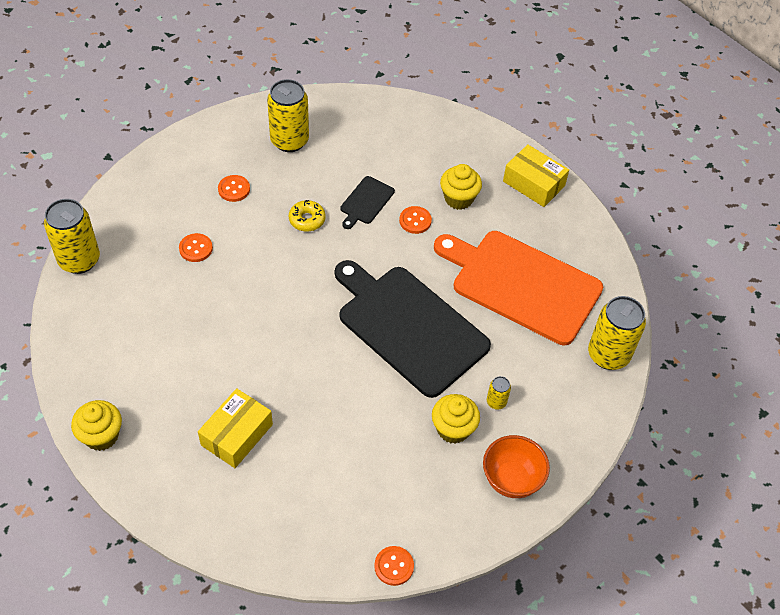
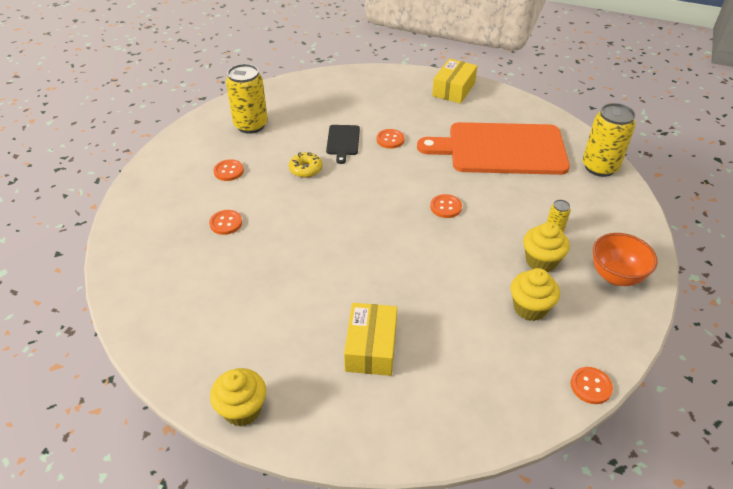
camera: 25 degrees left, 10 degrees down
yellow can [44,199,100,274] -> none
black cutting board [335,260,491,398] -> orange button [430,194,462,218]
yellow cupcake [440,164,482,210] -> yellow cupcake moved to [511,268,560,321]
yellow box [503,144,569,207] -> yellow box turned 75 degrees counterclockwise [432,59,477,104]

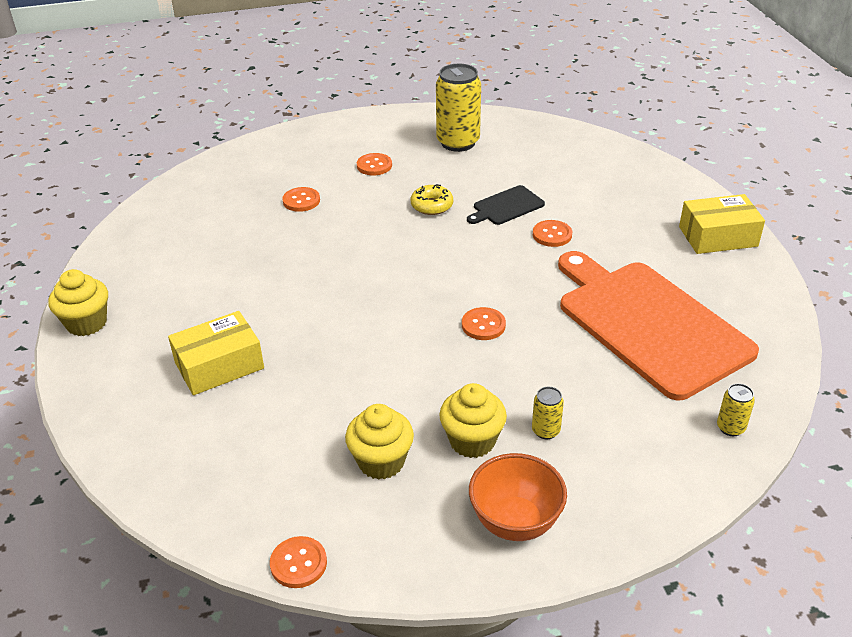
camera: 55 degrees right, 5 degrees down
yellow can [583,103,636,177] -> yellow can [717,383,755,436], size x0.46

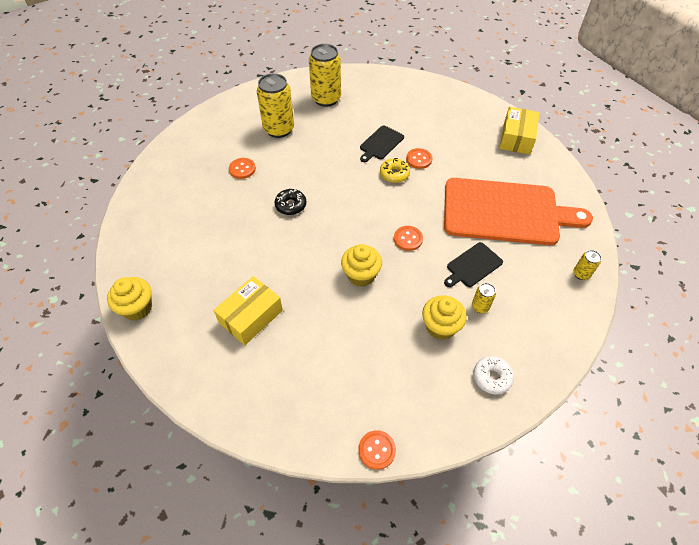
camera: 20 degrees left, 15 degrees up
yellow cupcake [345,404,414,480] -> yellow cupcake moved to [341,244,382,287]
orange button [357,153,392,175] -> yellow can [257,73,294,138]
yellow donut [411,184,453,215] -> yellow donut moved to [380,158,410,183]
orange bowl [469,453,567,541] -> white donut [473,356,514,395]
orange cutting board [558,251,759,400] -> orange cutting board turned 150 degrees clockwise [444,178,593,245]
yellow box [679,194,765,254] -> yellow box turned 45 degrees counterclockwise [500,107,539,155]
none -> black donut [274,189,306,215]
none -> black cutting board [444,242,503,287]

